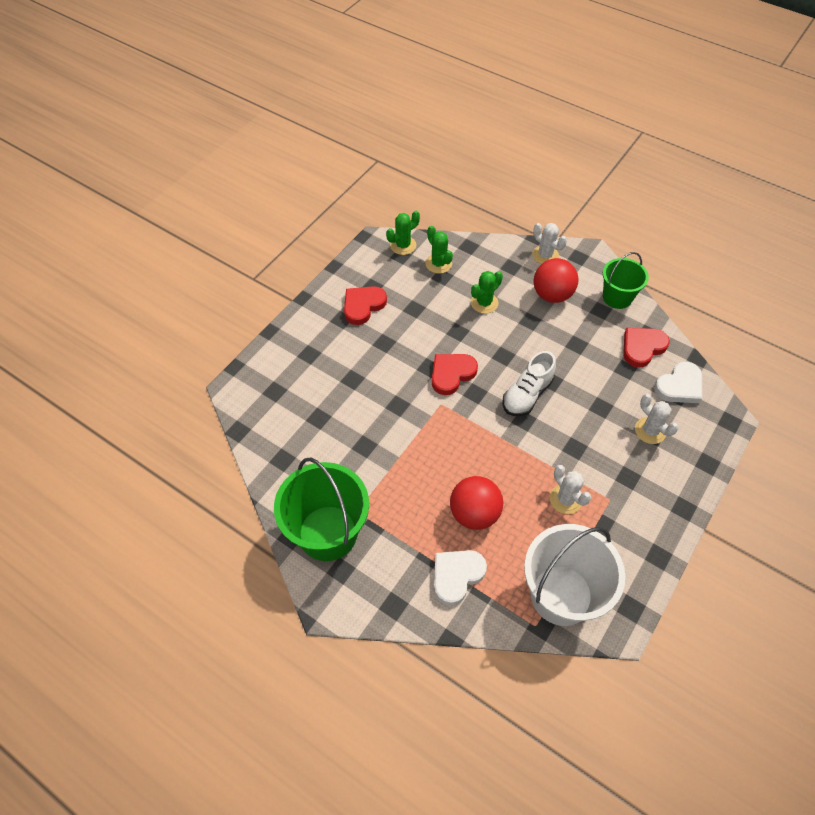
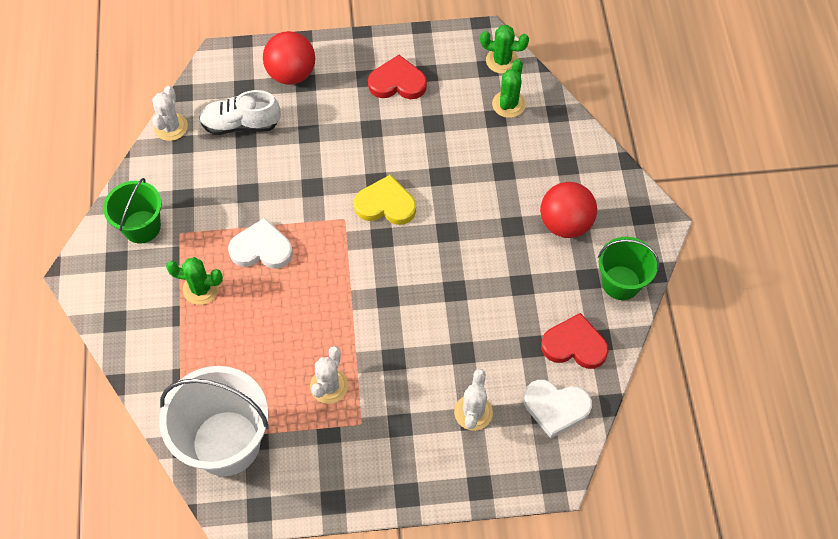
camera: 50 degrees right, 5 degrees up
green bucket [274,457,369,561] -> green bucket [103,178,162,243], size x0.60
red heart [432,354,478,395] -> yellow heart [354,175,416,225]
white heart [434,550,487,606] -> white heart moved to [228,218,293,269]
red ball [450,476,503,530] -> red ball moved to [263,31,315,85]
green cactus [471,271,503,314] -> green cactus moved to [166,257,223,305]
white shoe [502,351,556,416] -> white shoe moved to [199,90,281,135]
white cactus [532,223,567,264] -> white cactus moved to [152,86,188,141]

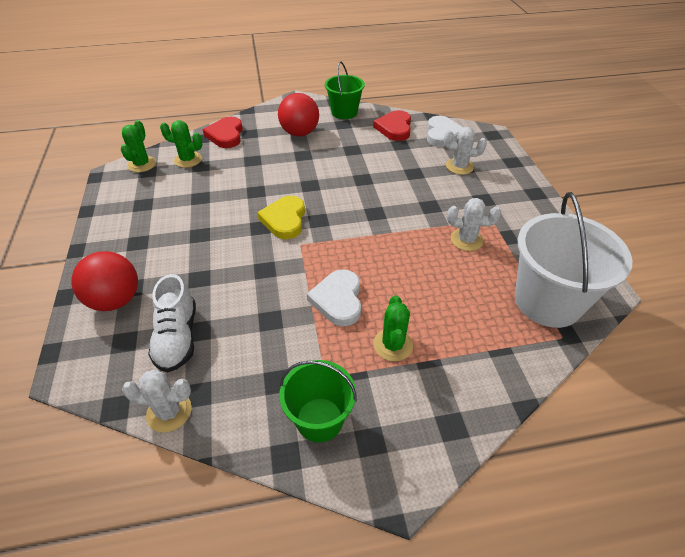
camera: 95 degrees left, 15 degrees down
red heart [368,55,427,99] -> red heart moved to [203,117,243,148]

